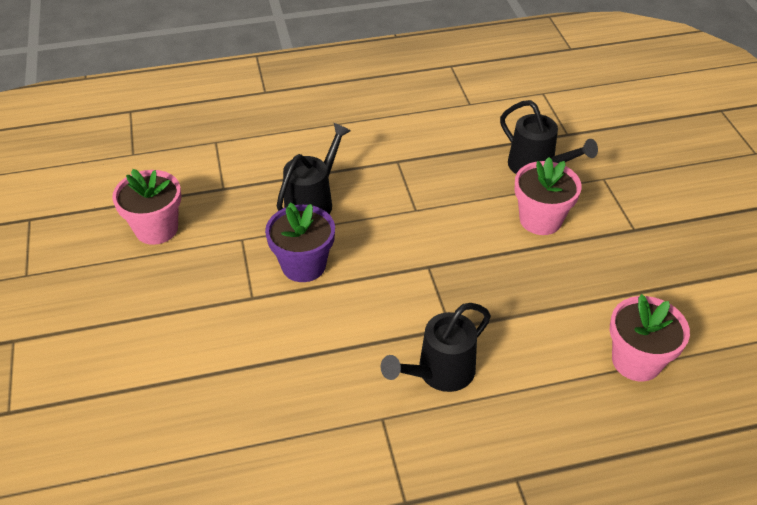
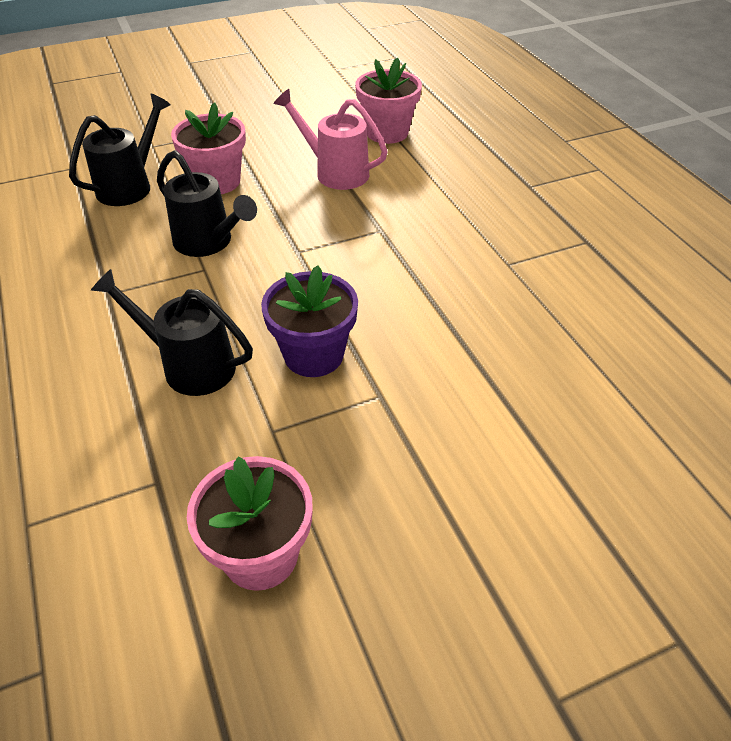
camera: 100 degrees left, 0 degrees up
black watering can [381,303,491,392] -> black watering can moved to [157,150,257,257]
none -> pink watering can [274,89,388,190]

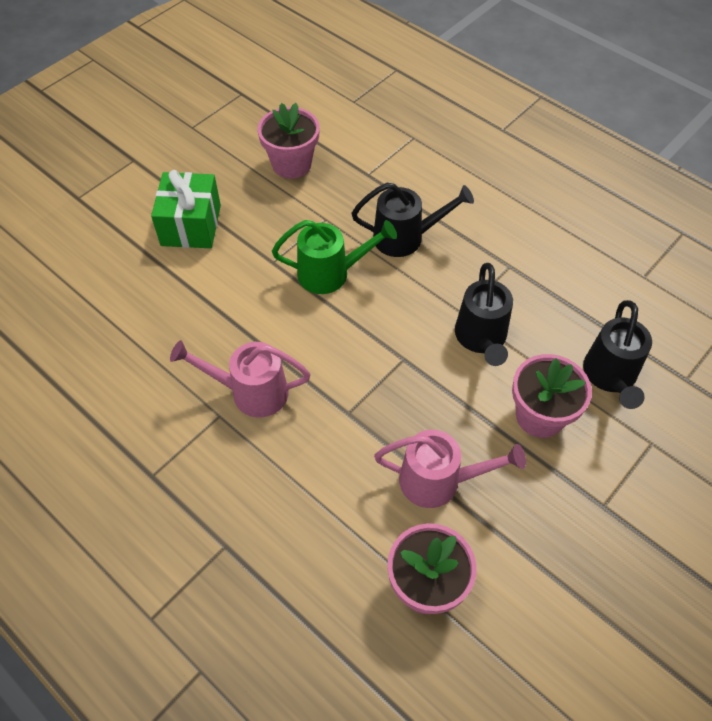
camera: 155 degrees right, 10 degrees up
black watering can [157,150,257,257] -> black watering can turned 105 degrees counterclockwise [455,263,513,366]
purple flower pot [261,265,358,377] -> green watering can [272,220,397,294]
none -> green gift [151,170,221,248]
none -> pink watering can [170,340,311,417]

